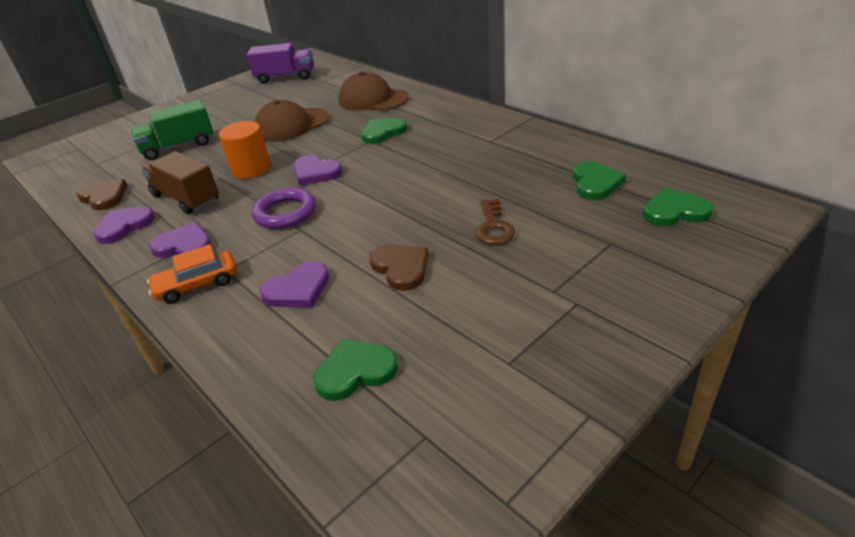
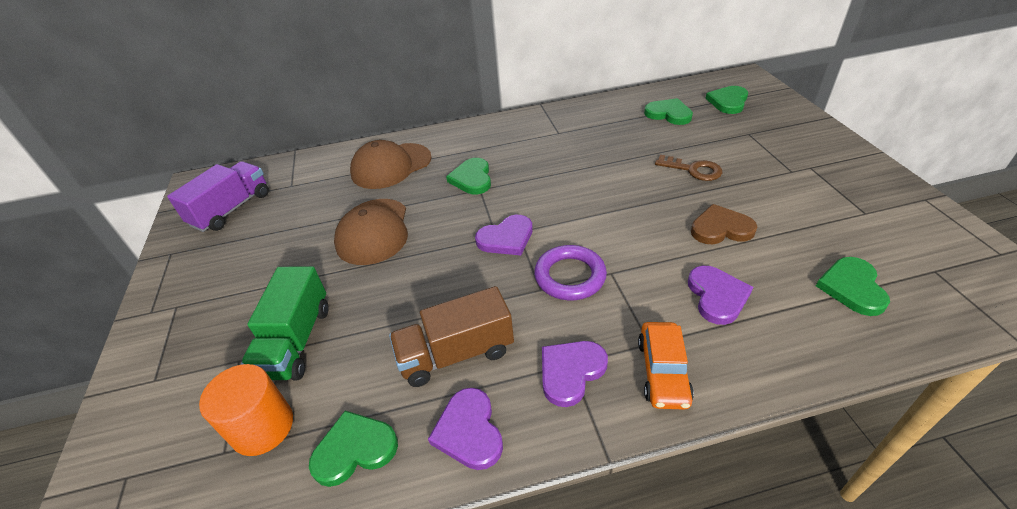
camera: 60 degrees left, 5 degrees up
brown heart [76,179,127,210] -> green heart [309,411,398,487]
orange cylinder [219,121,271,179] -> orange cylinder moved to [199,364,293,456]

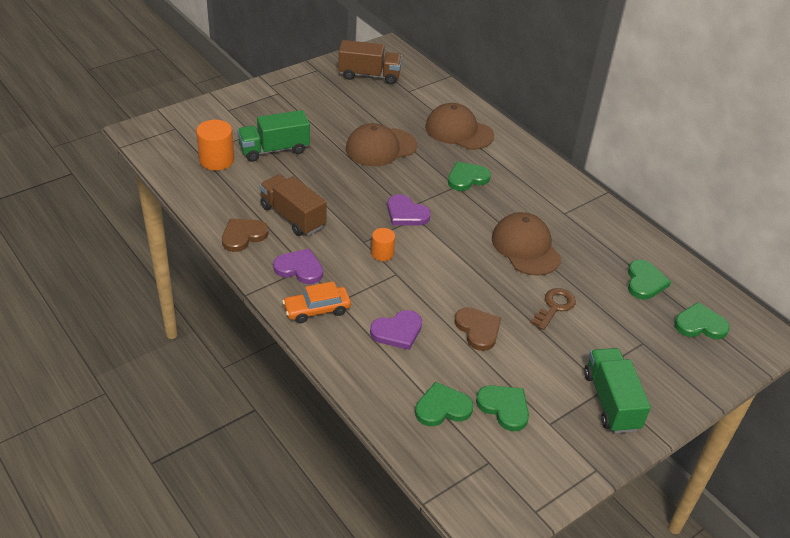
camera: 60 degrees right, 0 degrees up
purple truck [167,161,269,232] -> brown truck [338,40,402,84]
green heart [309,411,398,487] -> green heart moved to [476,385,529,431]
purple heart [428,388,503,470] -> brown heart [222,219,269,252]
purple ring [534,245,607,300] -> orange cylinder [371,228,395,261]
brown key [655,155,722,181] -> brown key turned 150 degrees counterclockwise [530,288,576,330]
none -> brown cap [492,212,561,276]
none -> green truck [584,348,651,433]

